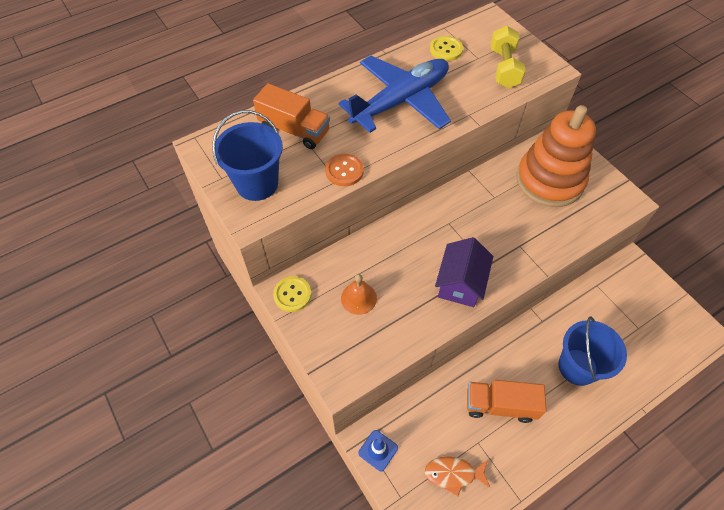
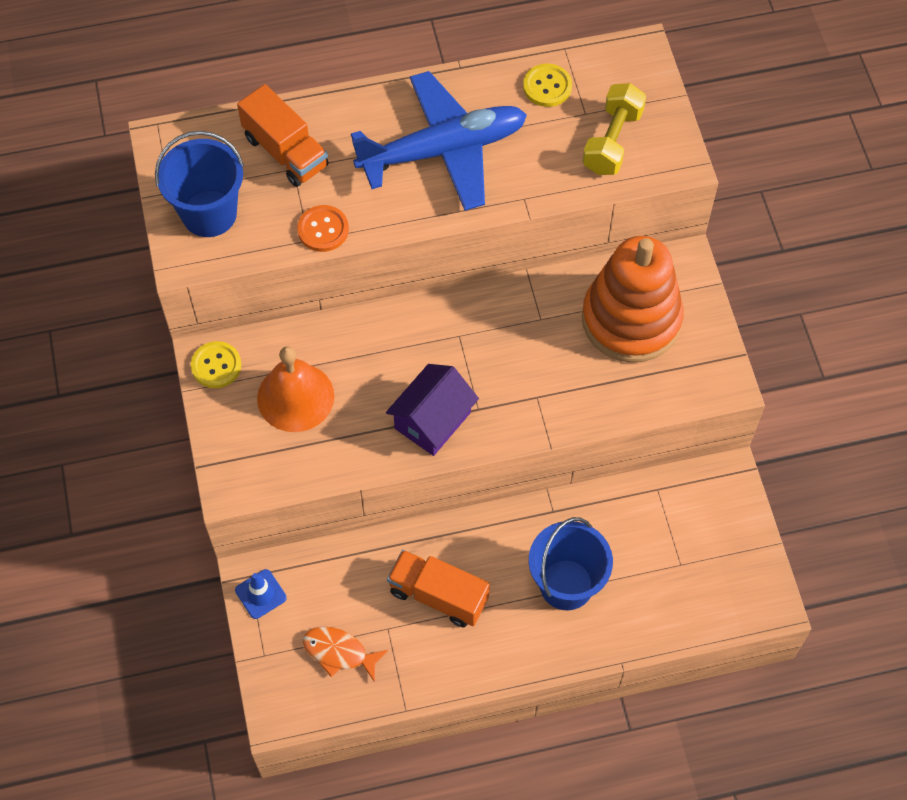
camera: 20 degrees right, 5 degrees up
orange bell [341,274,377,315] -> orange bell [257,346,334,432], size x1.61

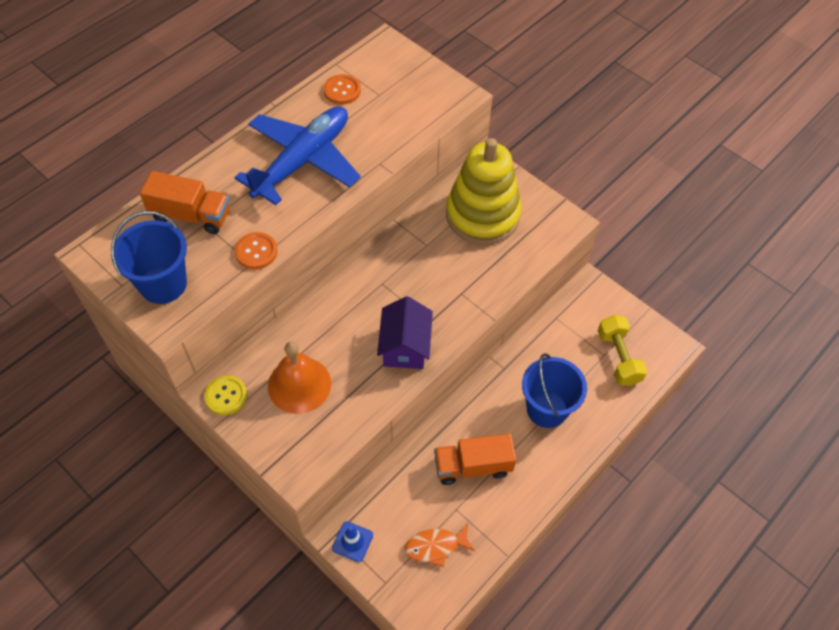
camera: 35 degrees left, 5 degrees down
yellow button [523,64,572,107] -> orange button [323,74,361,104]
yellow dumbbell [582,83,646,175] -> yellow dumbbell moved to [598,315,647,386]
orange stacking toy [582,236,684,363] -> yellow stacking toy [446,138,522,245]

